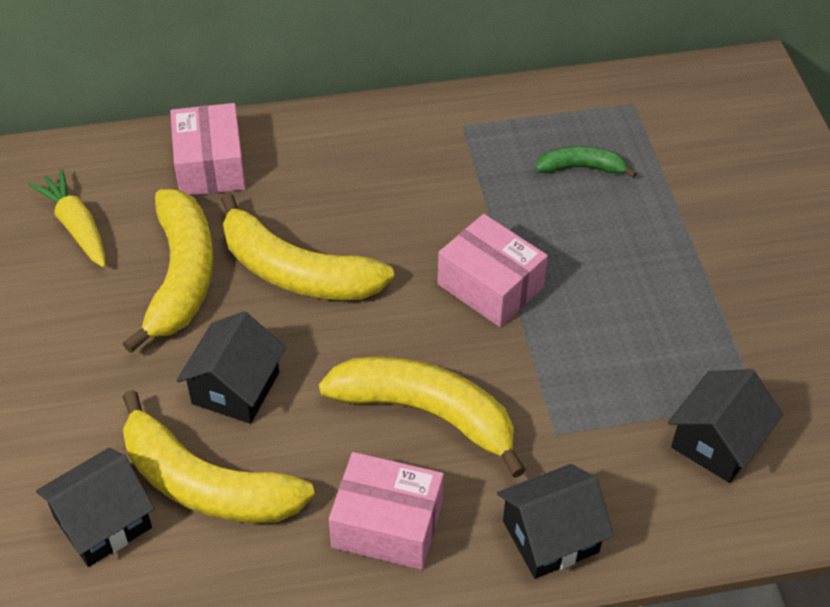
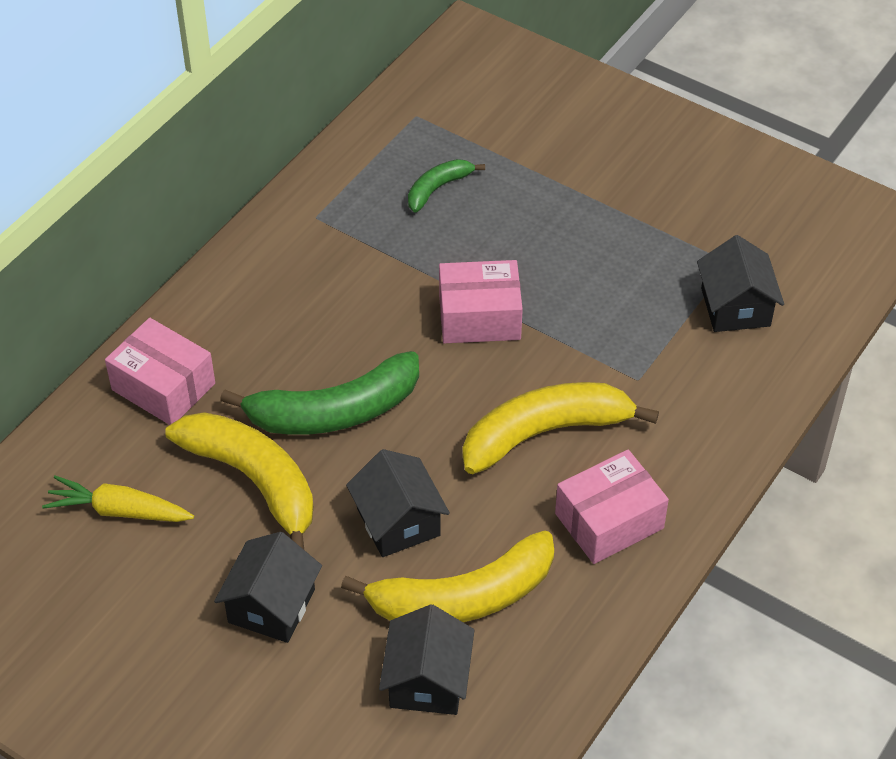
camera: 45 degrees left, 0 degrees up
yellow banana [221,193,394,300] -> green banana [220,351,419,435]
black house [497,464,614,579] -> black house moved to [214,532,322,643]

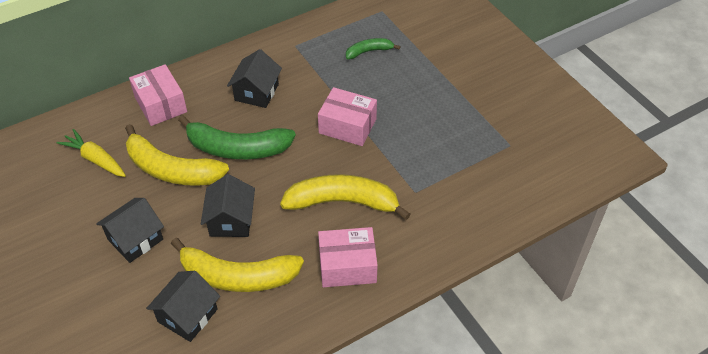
camera: 25 degrees right, 0 degrees up
yellow banana [165,412,313,549] -> yellow banana turned 135 degrees clockwise [125,124,229,186]
black house [697,235,784,332] -> black house moved to [227,49,282,108]

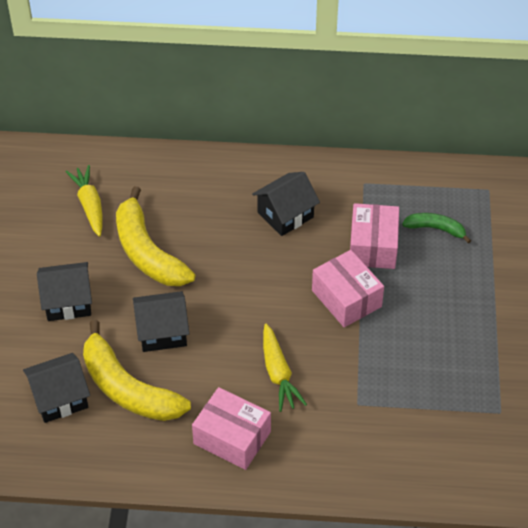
camera: 35 degrees right, 0 degrees up
pink box [129,64,187,126] -> pink box moved to [350,203,399,269]
green banana [178,115,296,159] -> none
black house [201,174,255,237] -> black house turned 45 degrees clockwise [133,291,189,352]
yellow banana [280,174,411,220] -> yellow carrot [263,324,307,412]

